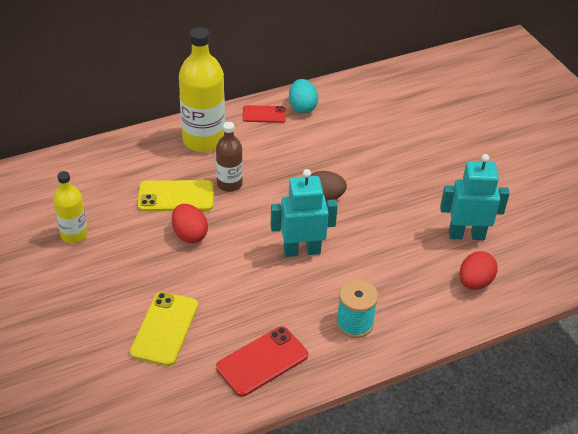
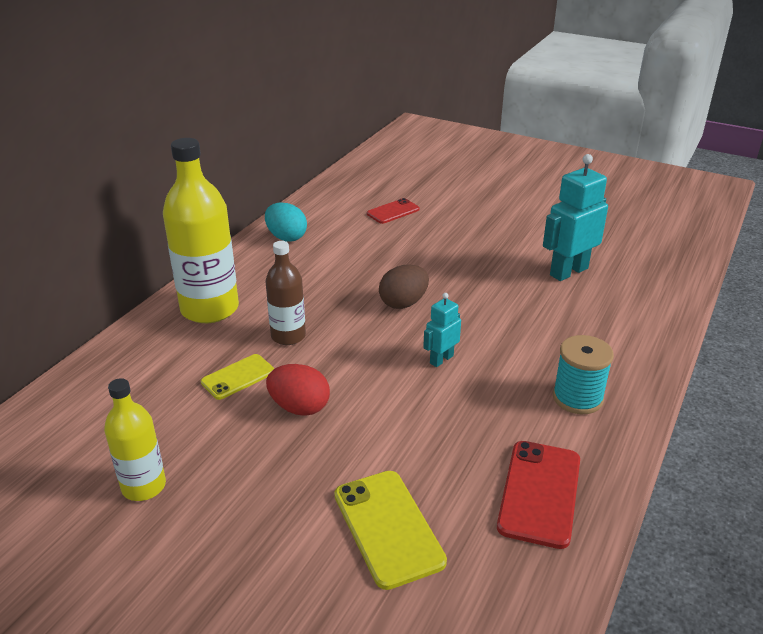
camera: 35 degrees left, 10 degrees down
yellow phone [138,180,214,211] -> yellow phone [201,354,274,400], size x0.63
red phone [243,105,286,123] -> red phone moved to [367,198,420,224]
turquoise robot [270,169,338,257] -> turquoise robot [423,293,461,367], size x0.54
red egg [459,251,498,290] -> none

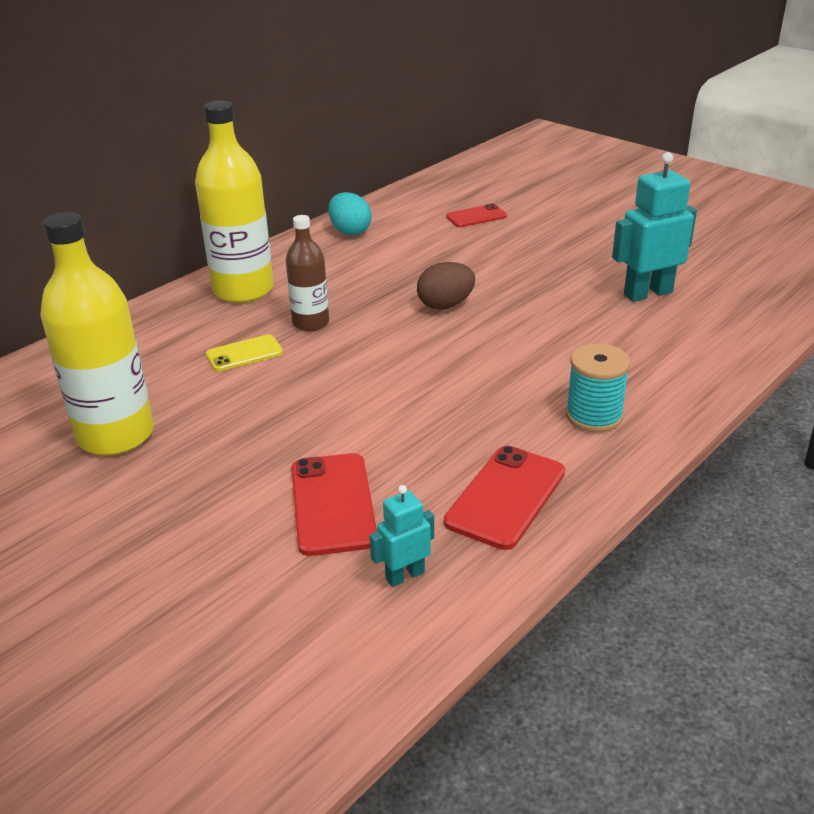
camera: 15 degrees right, 0 degrees up
yellow bottle [104,378,166,501] -> yellow bottle [40,212,154,455], size x1.75
red egg [266,364,330,416] -> none
yellow phone [334,471,447,590] -> red phone [291,453,377,556]
turquoise robot [423,293,461,367] -> turquoise robot moved to [369,485,434,587]

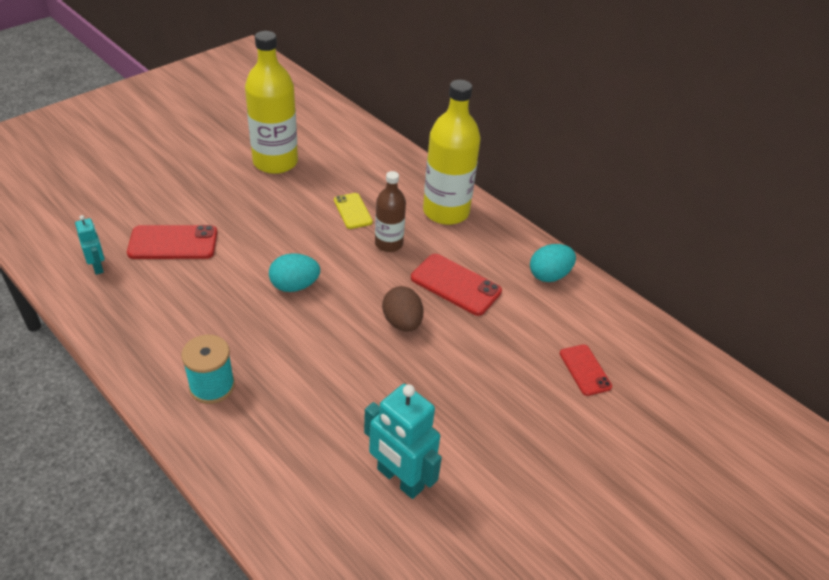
camera: 90 degrees right, 10 degrees up
red phone [444,446,565,550] -> red phone moved to [411,254,502,316]
turquoise robot [612,152,697,302] -> turquoise robot turned 150 degrees clockwise [364,384,442,499]
none -> turquoise egg [269,253,320,292]

